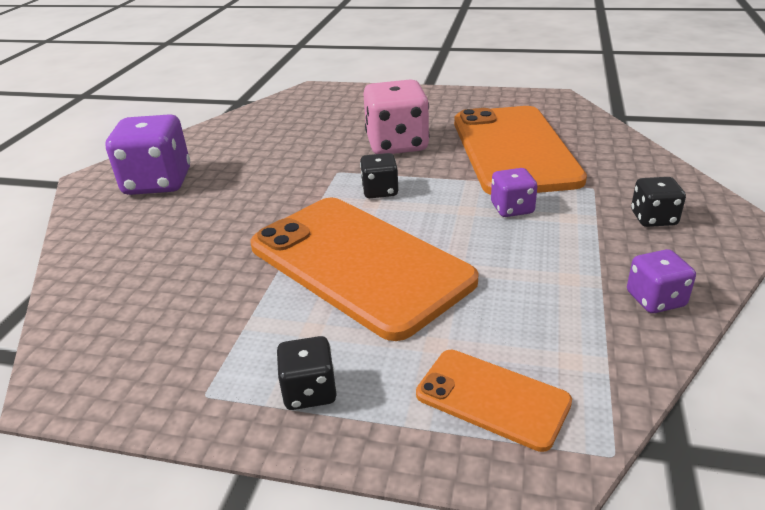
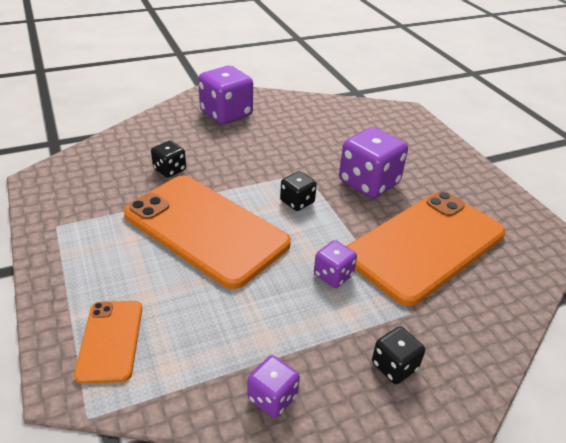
camera: 50 degrees right, 5 degrees up
orange phone [251,198,479,341] -> orange phone turned 60 degrees counterclockwise [124,175,291,289]
black dice [276,336,337,410] -> black dice moved to [151,141,186,178]
pink dice [363,79,430,154] -> purple dice [339,127,408,198]

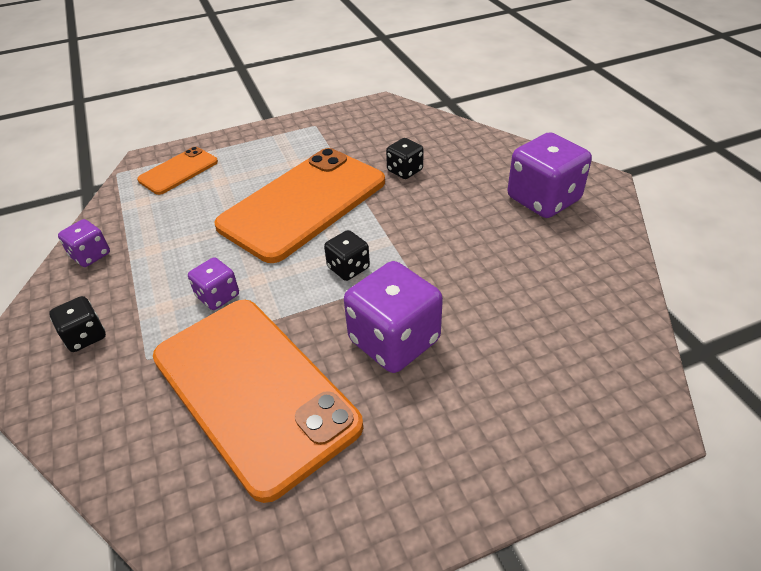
camera: 95 degrees right, 5 degrees up
orange phone [74,301,142,384] -> orange phone turned 45 degrees counterclockwise [137,147,218,195]

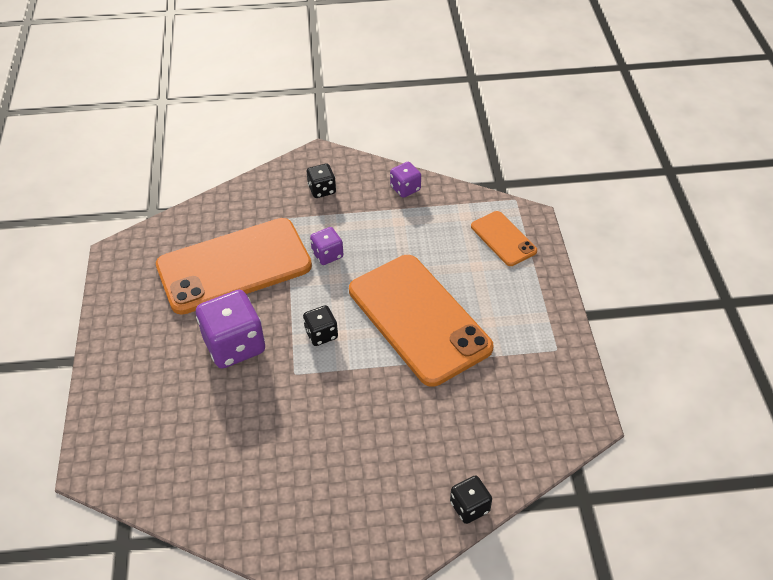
camera: 105 degrees right, 5 degrees up
black dice [386,138,424,179] -> black dice moved to [450,475,492,524]
purple dice [507,132,592,218] -> none

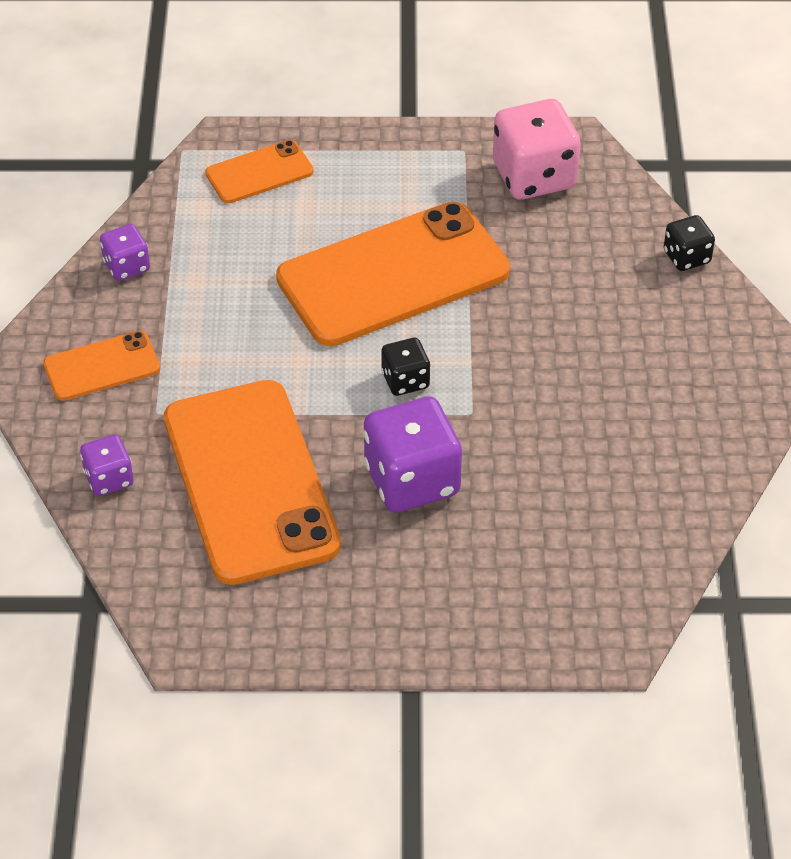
camera: 85 degrees left, 0 degrees up
black dice [307,163,336,198] -> orange phone [43,331,160,401]
purple dice [310,227,344,265] -> purple dice moved to [80,434,134,496]
none -> pink dice [493,99,581,200]

